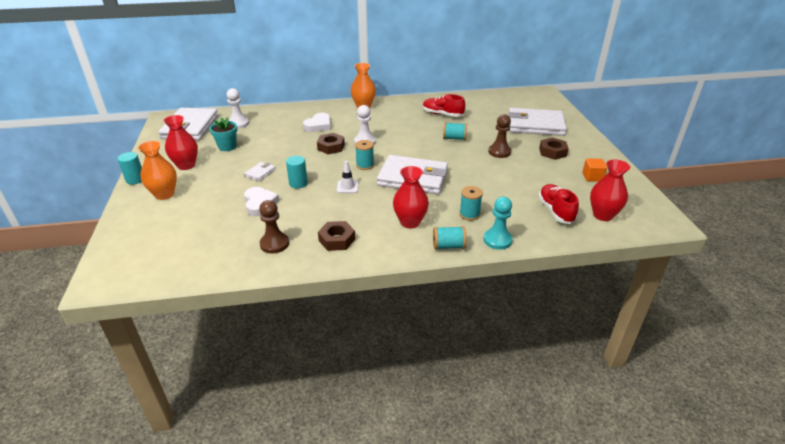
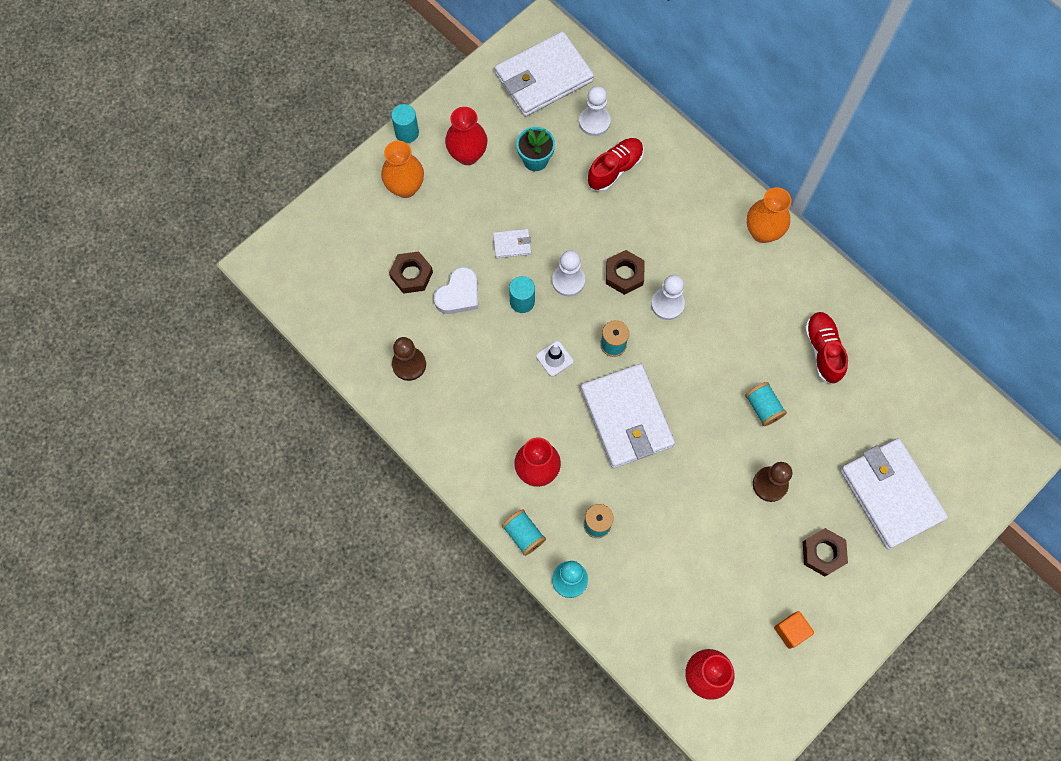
camera: 55 degrees right, 35 degrees up
white heart [303,113,331,132] -> none
brown nut [318,221,355,251] -> brown nut moved to [389,251,433,294]
red shoe [538,184,579,224] -> red shoe moved to [587,138,644,192]
none -> white pawn [552,250,585,296]

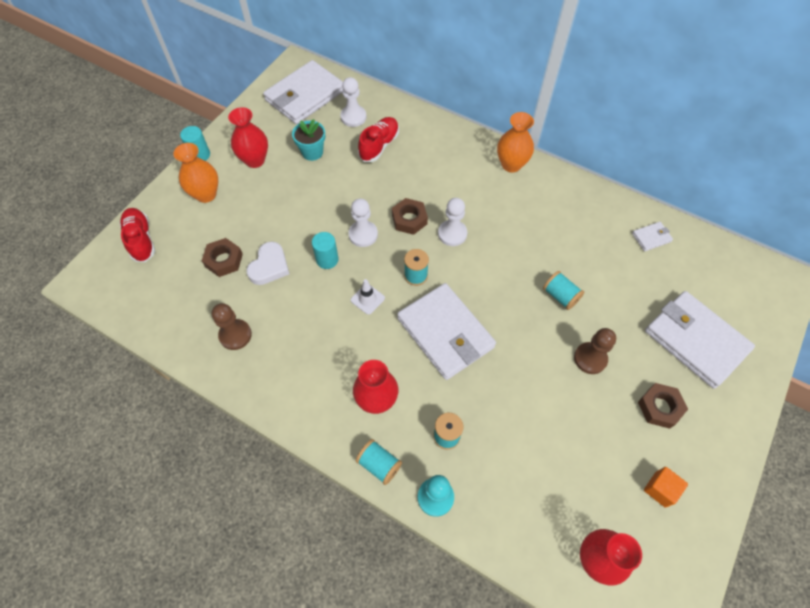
camera: 15 degrees left, 10 degrees down
white wallet [493,229,531,258] -> white wallet moved to [632,222,673,251]
red shoe [805,312,848,384] -> red shoe moved to [120,208,155,262]

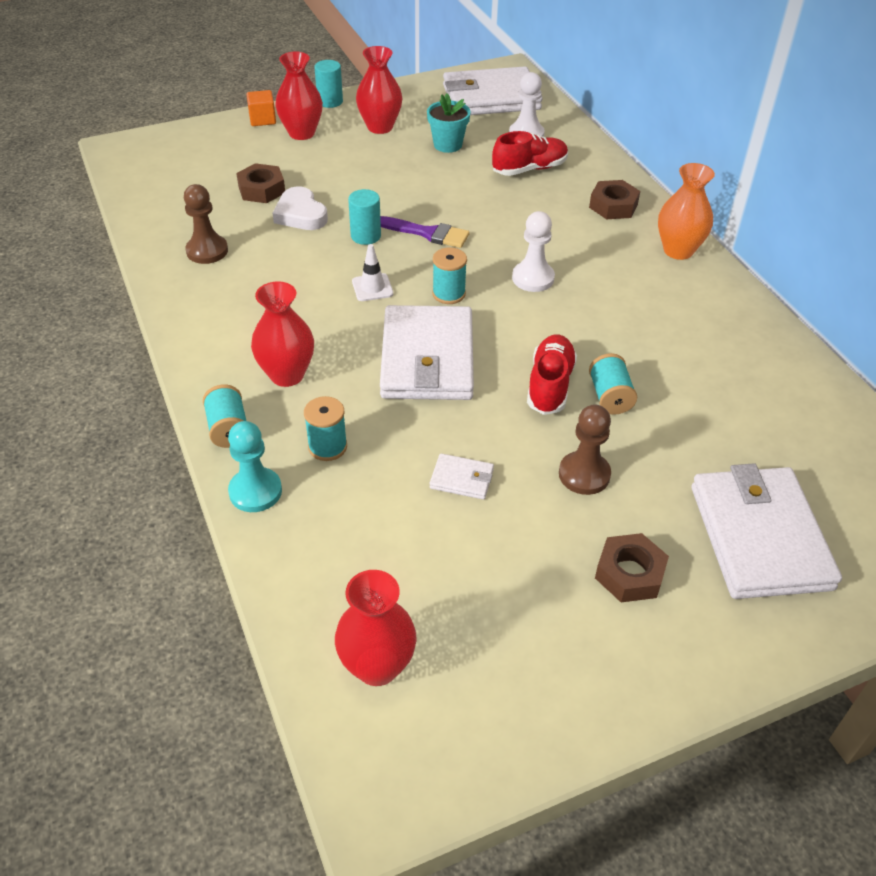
camera: 35 degrees right, 15 degrees down
red shoe [120,208,155,262] -> red shoe moved to [527,334,577,415]
orange vase [173,143,218,203] -> red vase [275,52,323,140]
white heart [246,242,289,285] -> white heart turned 90 degrees clockwise [272,186,328,230]
white pawn [348,198,378,247] -> purple brush [380,216,470,248]
brown nut [392,198,428,235] -> brown nut moved to [589,180,640,219]
white wallet [632,222,673,251] -> white wallet moved to [430,453,494,500]
orange cube [644,467,688,508] -> orange cube moved to [246,90,276,126]

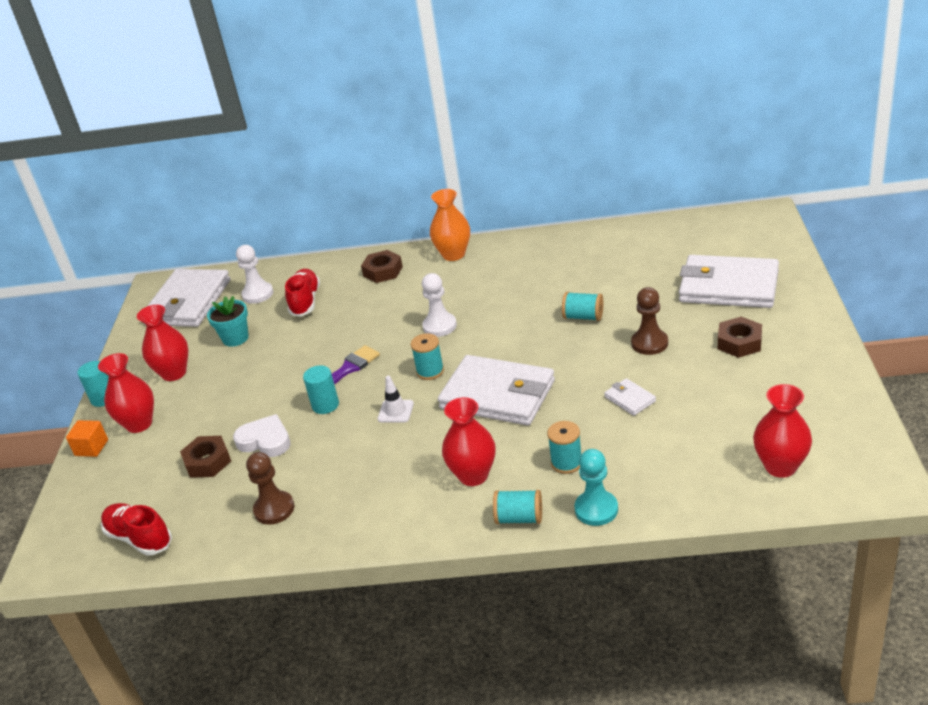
camera: 60 degrees left, 10 degrees down
white heart [272,186,328,230] -> white heart turned 150 degrees counterclockwise [233,414,291,457]
white wallet [430,453,494,500] -> white wallet turned 75 degrees counterclockwise [604,378,656,416]
red shoe [527,334,577,415] -> red shoe moved to [101,503,172,556]

